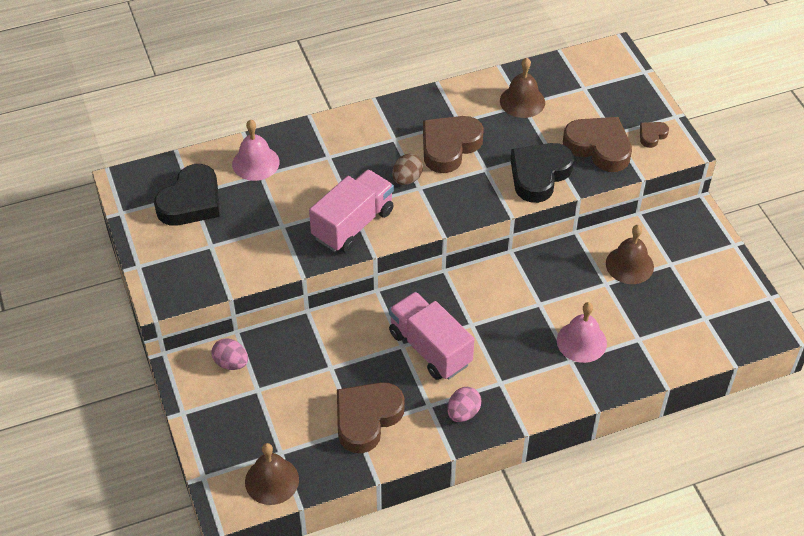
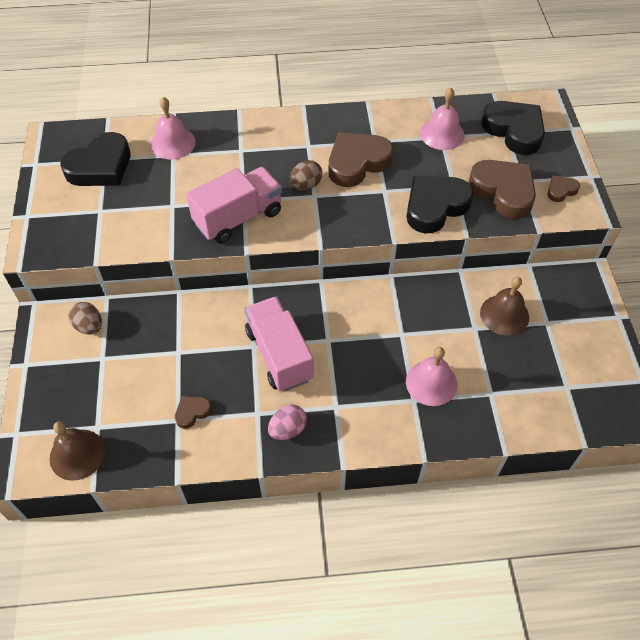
camera: 15 degrees right, 5 degrees up
pink egg [212,338,248,370] -> brown egg [69,302,102,335]
brown heart [337,382,404,453] -> brown heart [175,396,212,429], size x0.47
brown bell [500,58,545,118] -> pink bell [420,87,465,150]
none -> black heart [481,101,545,155]

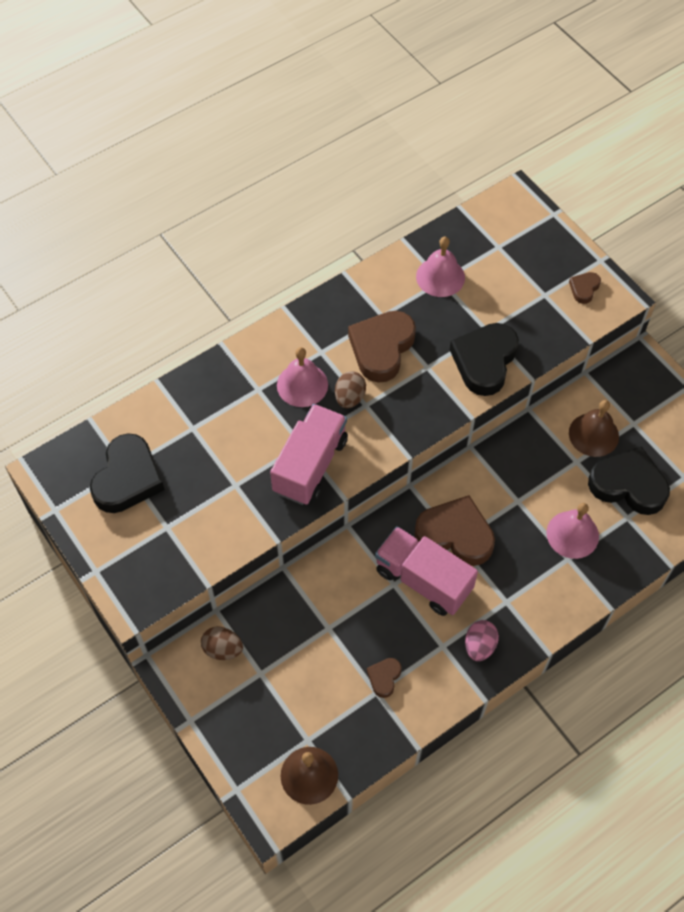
camera: 30 degrees left, 5 degrees up
pink bell [150,97,196,159] -> pink bell moved to [277,347,328,407]
brown heart [468,160,536,219] -> brown heart moved to [415,495,495,566]
black heart [481,101,545,155] -> black heart moved to [588,446,670,515]

